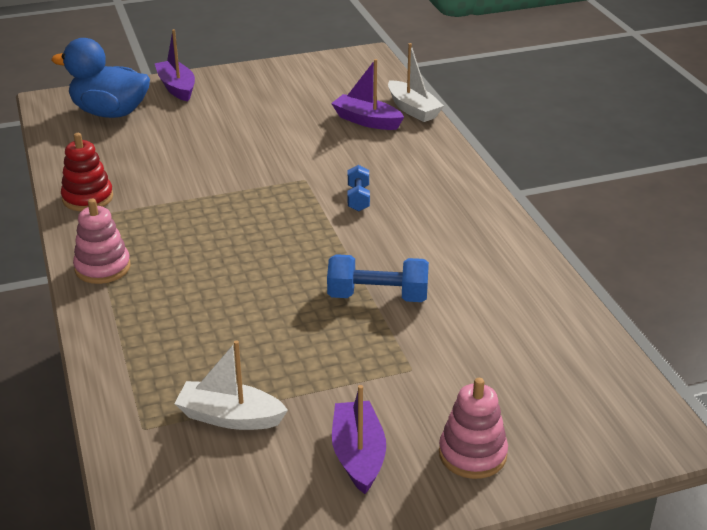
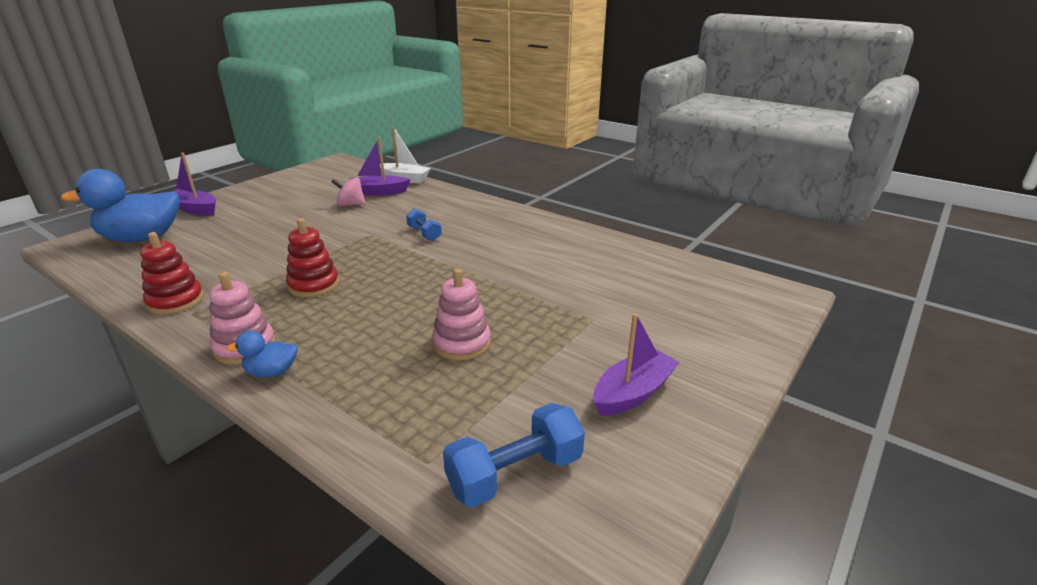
camera: 35 degrees left, 5 degrees down
white boat [174,340,288,430] -> none
blue dumbbell [327,254,429,302] -> blue dumbbell moved to [443,403,585,507]
purple boat [332,385,386,494] -> purple boat turned 90 degrees clockwise [594,313,680,416]
pink stacking toy [439,378,508,479] -> pink stacking toy moved to [432,269,491,361]
none -> blue duck [226,330,298,377]
none -> red stacking toy [286,218,339,297]
none -> pink spinning top [331,177,366,206]

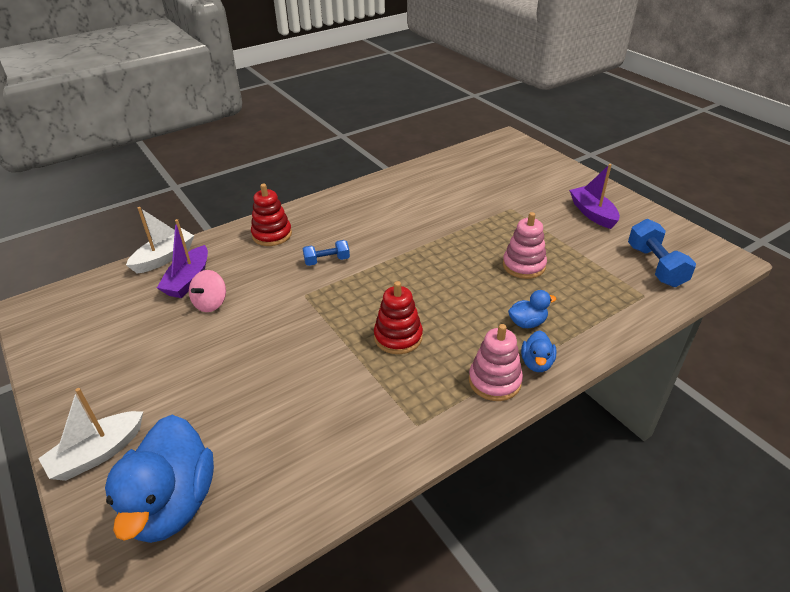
camera: 70 degrees left, 10 degrees up
red stacking toy [140,232,204,315] -> red stacking toy moved to [251,184,292,246]
purple boat [172,152,216,215] -> white boat [38,388,143,481]
none -> blue duck [508,290,556,328]

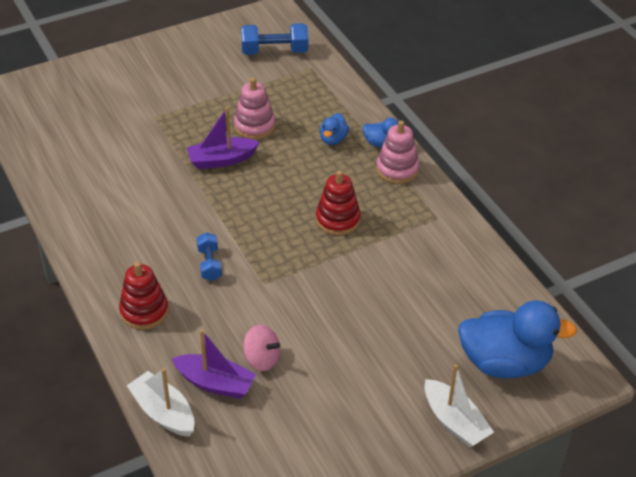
camera: 85 degrees left, 5 degrees up
blue duck [508,290,556,328] -> blue duck turned 150 degrees counterclockwise [320,113,349,145]
purple boat [569,164,620,229] -> purple boat moved to [187,107,259,169]

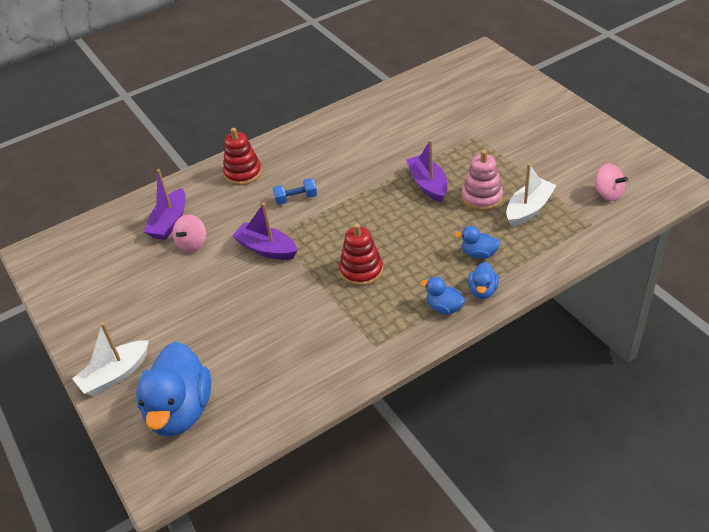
camera: 90 degrees right, 0 degrees up
white boat [127,368,195,437] -> white boat moved to [506,163,557,227]
blue dumbbell [241,23,308,55] -> pink spinning top [594,164,628,201]
pink stacking toy [376,121,419,184] -> blue duck [420,277,465,314]
none -> purple boat [232,203,298,260]

